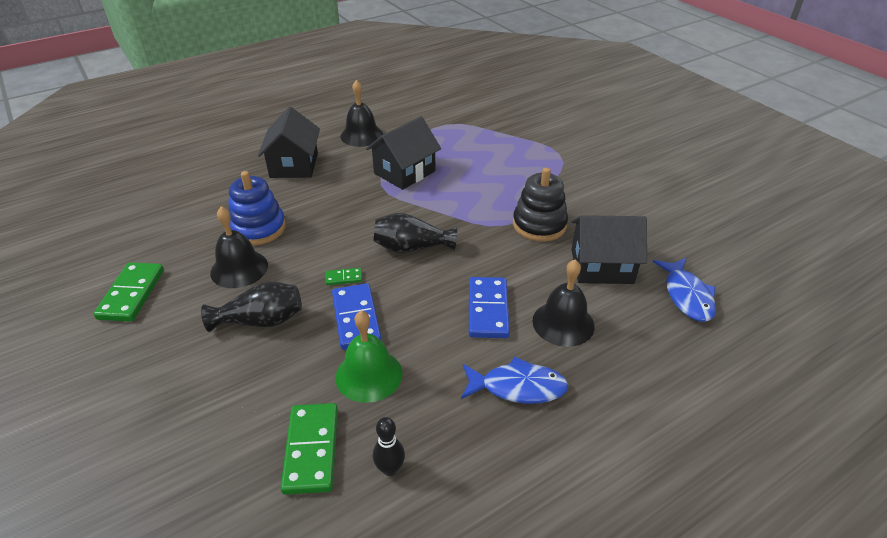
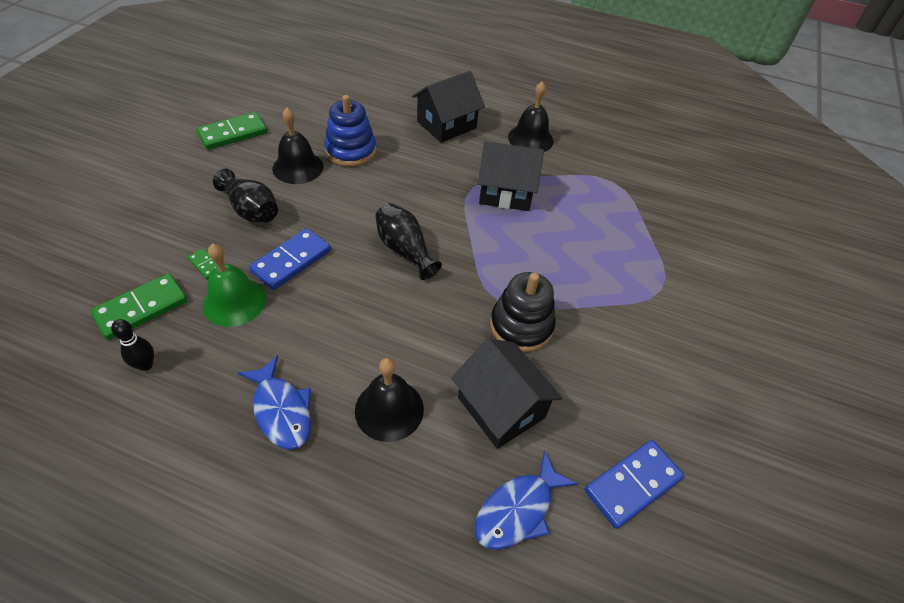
camera: 50 degrees right, 10 degrees up
green domino [326,268,362,285] -> green domino moved to [188,249,217,280]
blue domino [469,277,510,338] -> blue domino moved to [585,440,684,529]

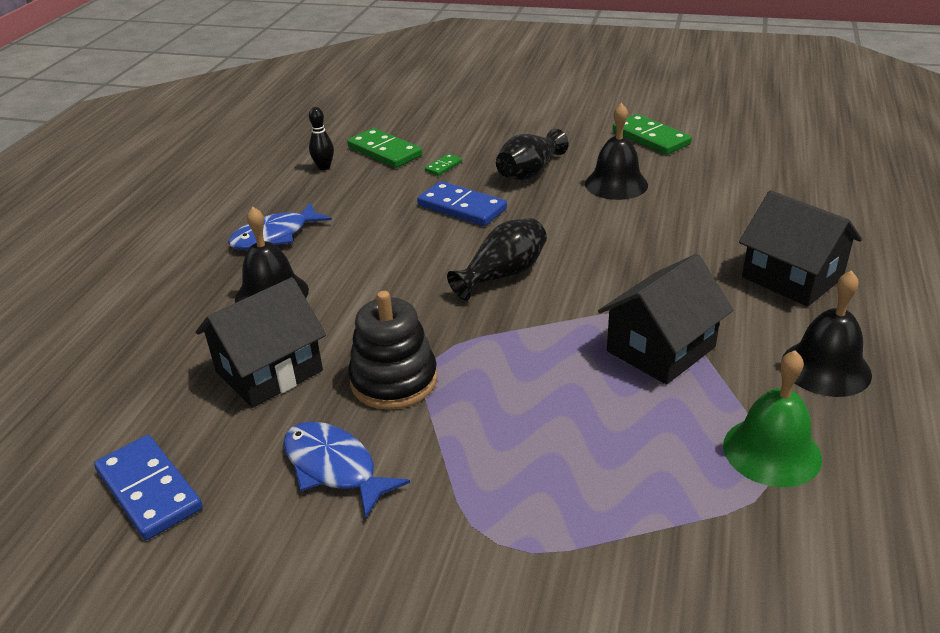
camera: 90 degrees right, 15 degrees down
green bell [203,243,266,327] -> green bell moved to [723,350,822,487]
blue stacking toy [325,95,376,167] -> none
blue fish [475,451,578,550] -> blue fish moved to [283,421,410,518]
black house [478,141,544,211] -> black house turned 45 degrees clockwise [598,254,733,385]

